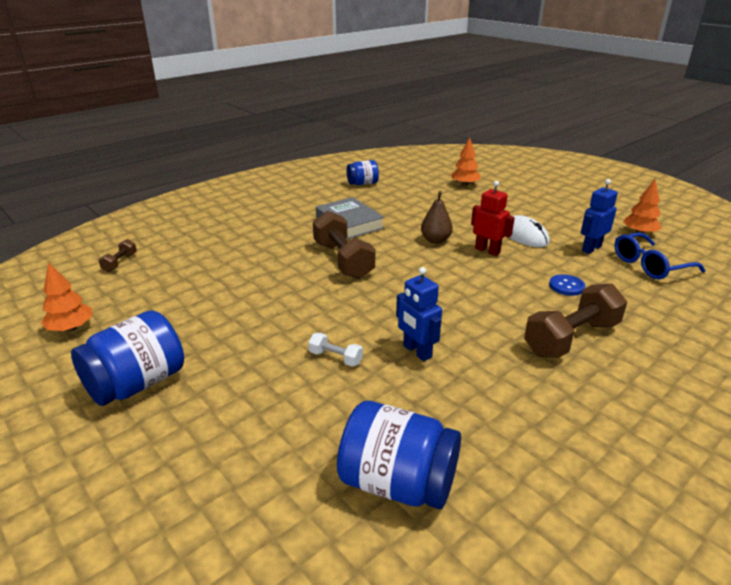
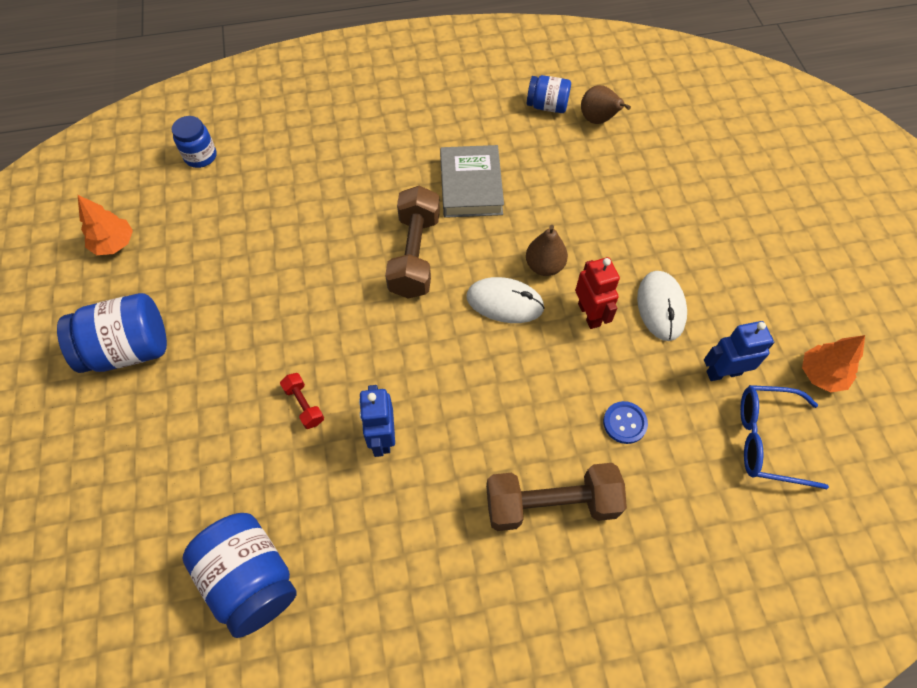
camera: 30 degrees right, 30 degrees up
brown dumbbell [99,239,137,272] -> blue jar [172,116,217,168]
white dumbbell [308,333,363,366] -> red dumbbell [280,373,324,429]
orange tree [450,137,480,186] -> none
none -> white mouse [467,277,545,323]
none -> brown pear [581,85,631,124]

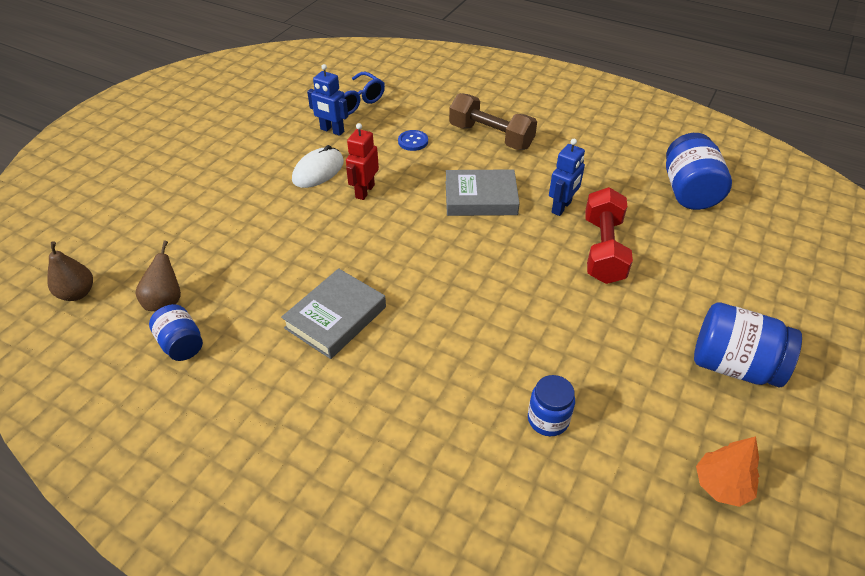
camera: 140 degrees left, 15 degrees down
blue jar [172,116,217,168] -> blue jar moved to [528,375,575,436]
red dumbbell [280,373,324,429] -> red dumbbell [585,187,633,284], size x2.16
brown dumbbell [385,186,440,299] -> none
white mouse [467,277,545,323] -> none
brown pear [526,225,568,276] -> brown pear moved to [47,241,93,301]
orange tree [802,335,865,393] -> none
none -> grey book [446,169,520,216]

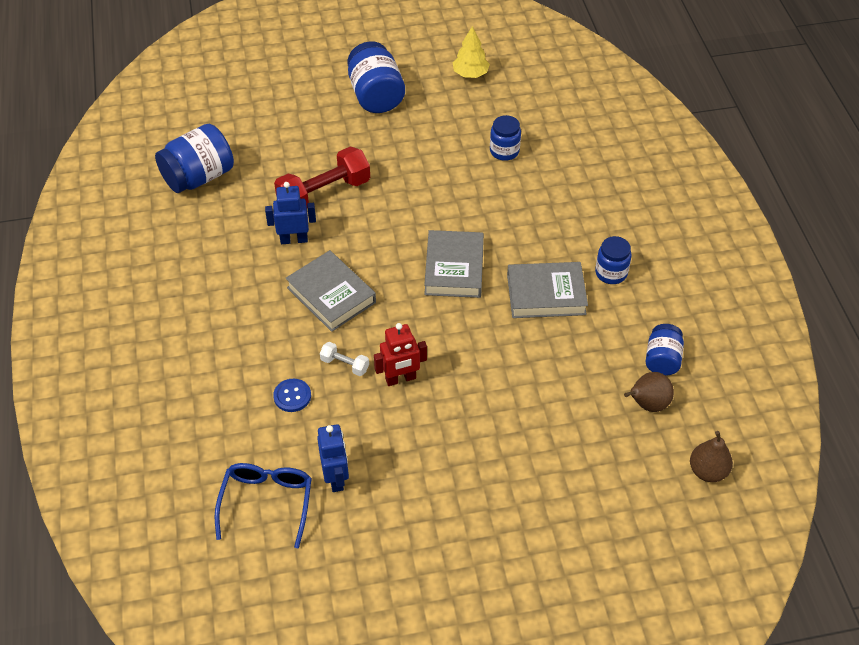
camera: 130 degrees left, 5 degrees up
white mouse [292,145,344,188] -> none
brown dumbbell [449,93,537,150] -> none
orange tree [696,436,759,507] -> yellow tree [453,26,490,78]
none -> white dumbbell [320,342,369,376]
none -> grey book [424,230,484,298]
none -> blue jar [595,236,632,284]

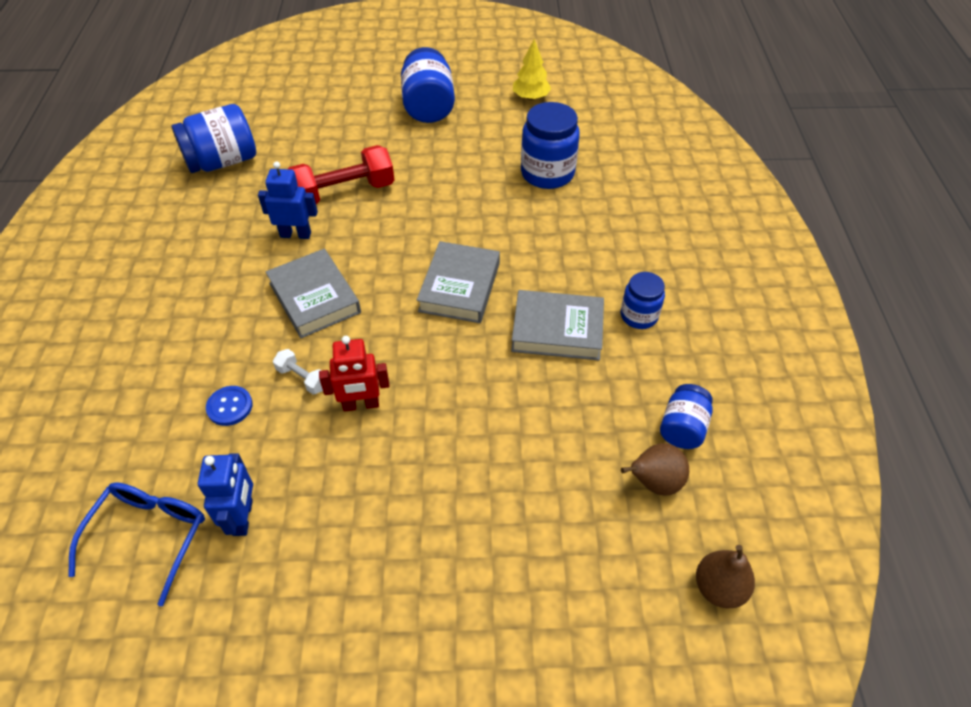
camera: 10 degrees right, 0 degrees up
blue jar [490,115,521,161] -> blue jar [521,102,580,189], size x1.67

